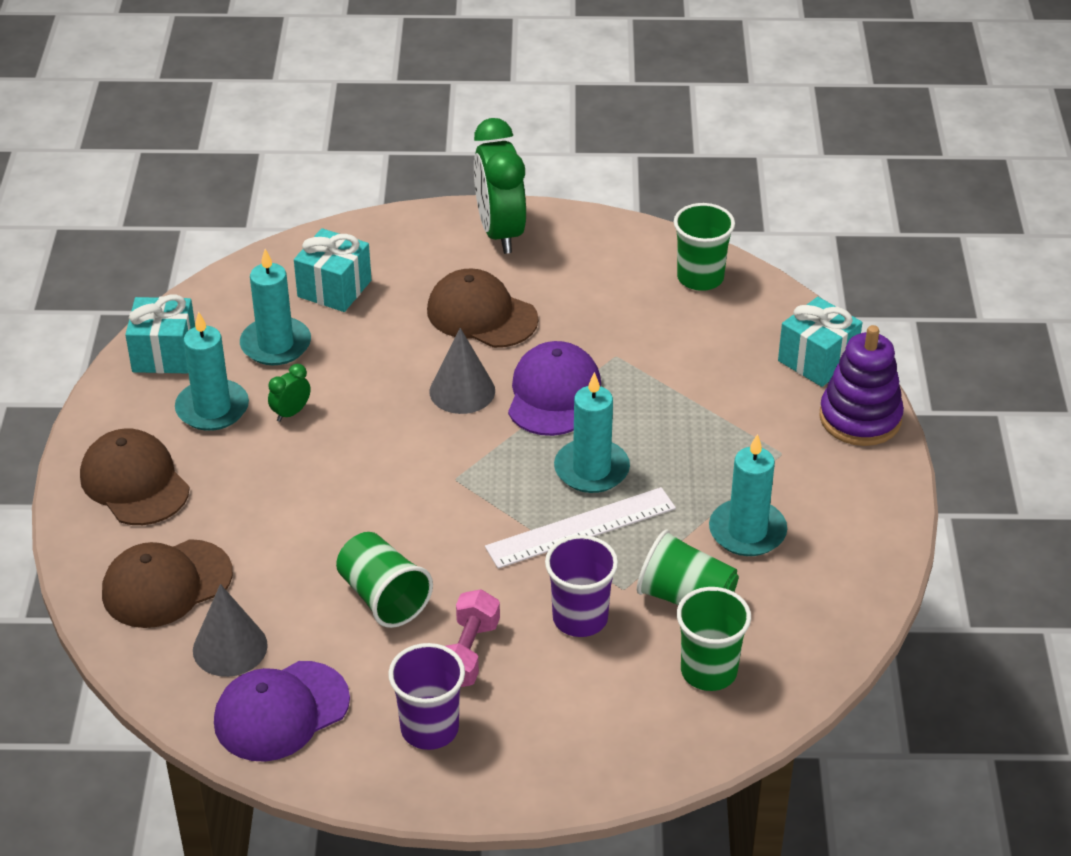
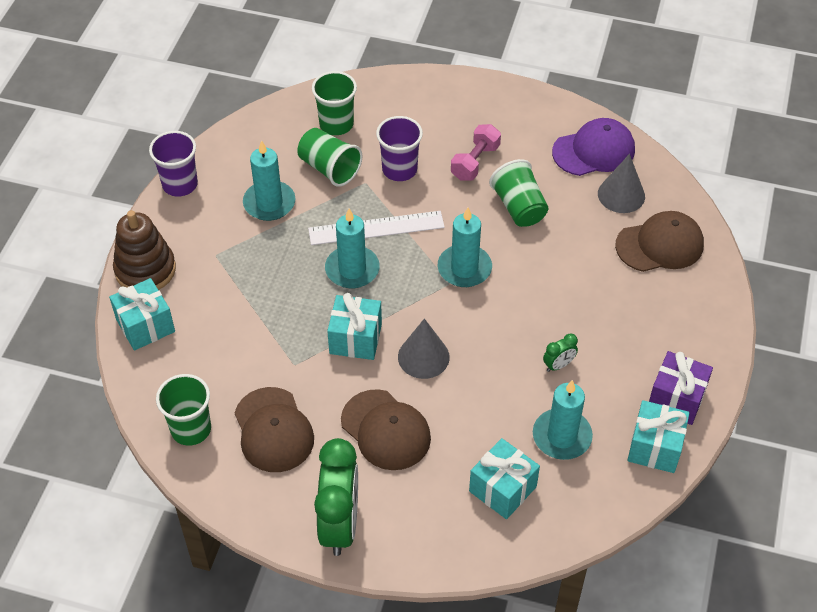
camera: 165 degrees left, 10 degrees up
brown cap [80,429,190,525] -> brown cap moved to [235,387,314,472]
turquoise candle [175,311,249,431] -> turquoise candle moved to [438,207,492,287]
purple cup [388,643,465,750] -> purple cup moved to [149,131,198,197]
purple cap [508,341,601,436] -> turquoise gift [327,293,382,360]
purple stacking toy [819,325,904,446] -> brown stacking toy [113,210,176,290]
none -> purple gift [649,351,713,425]

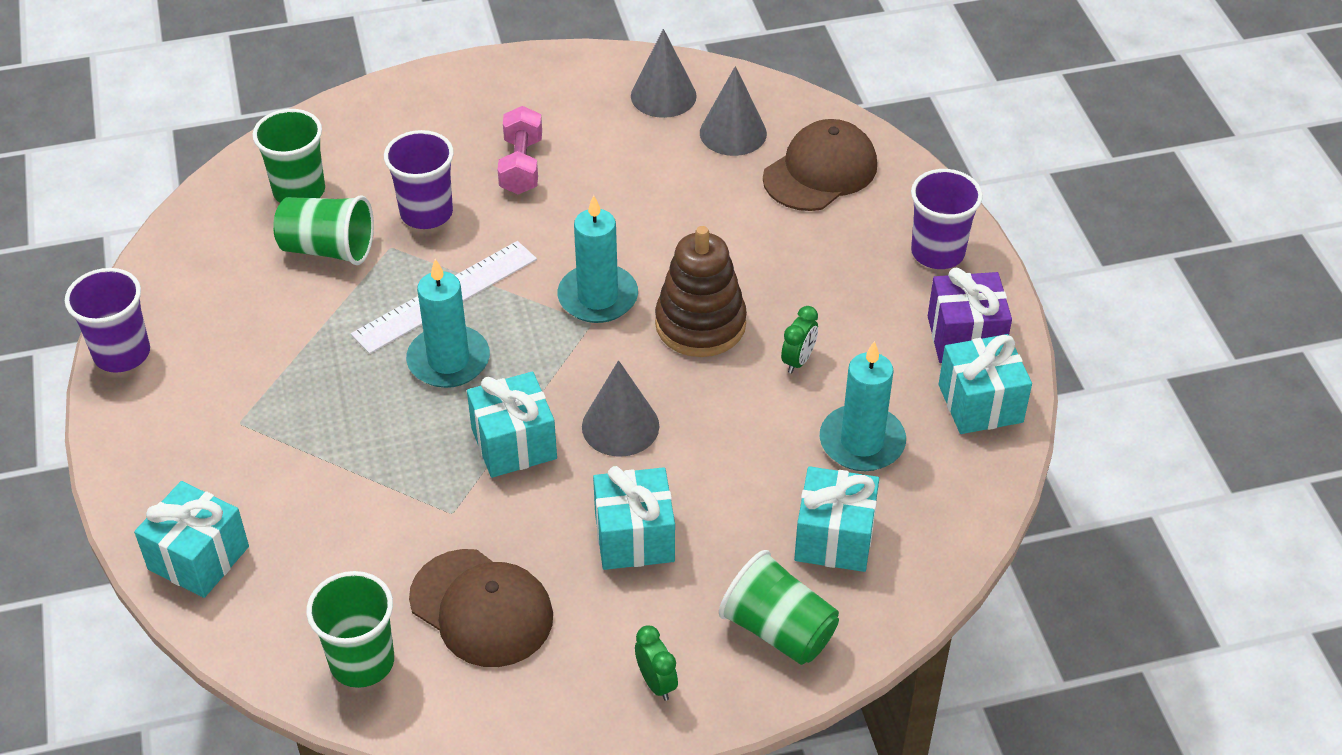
camera: 30 degrees left, 5 degrees down
brown stacking toy [113,210,176,290] -> brown stacking toy moved to [655,226,747,357]
turquoise candle [243,140,296,221] -> none
green clock [314,438,358,556] -> green clock [635,625,678,701], size x0.43
brown cap [341,389,431,470] -> turquoise gift [593,466,675,570]
green cup [489,159,549,227] -> green cup moved to [719,550,839,665]
purple cap [552,118,635,176] -> grey cone [631,29,697,118]
none -> purple cup [911,169,983,269]

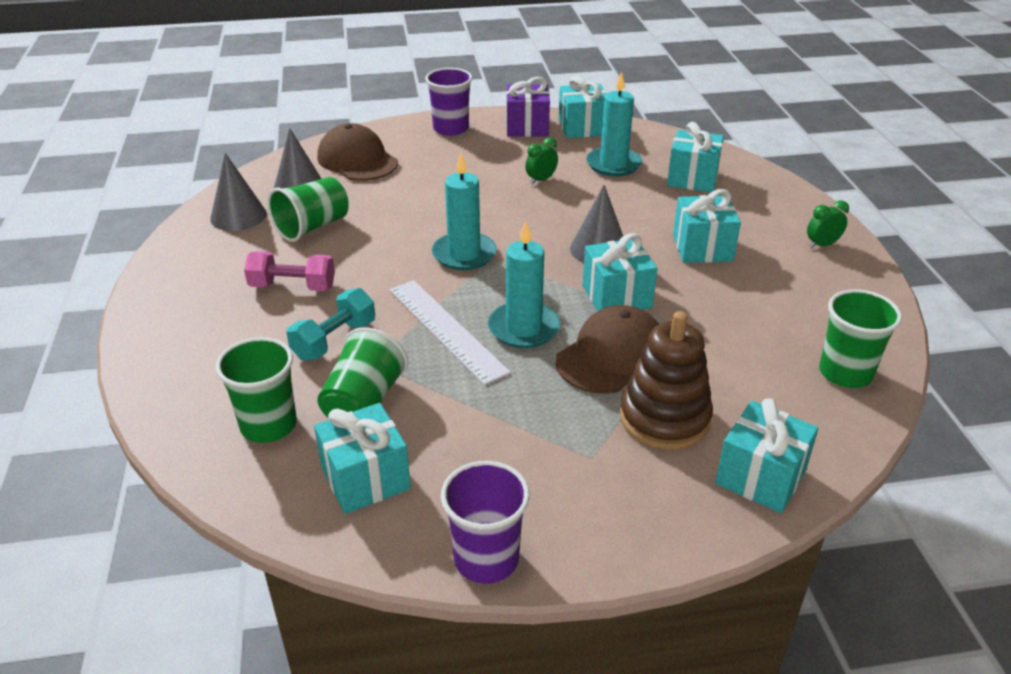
camera: 85 degrees left, 10 degrees down
purple cup [384,130,454,229] -> turquoise dumbbell [286,288,375,360]
brown cap [409,549,553,667] -> brown cap moved to [556,305,659,394]
brown stacking toy [655,226,747,357] -> brown stacking toy moved to [620,311,713,450]
green cup [719,550,839,665] -> green cup moved to [268,177,348,242]
green clock [781,306,818,374] -> green clock turned 75 degrees counterclockwise [525,137,558,184]
none -> turquoise gift [314,403,411,514]

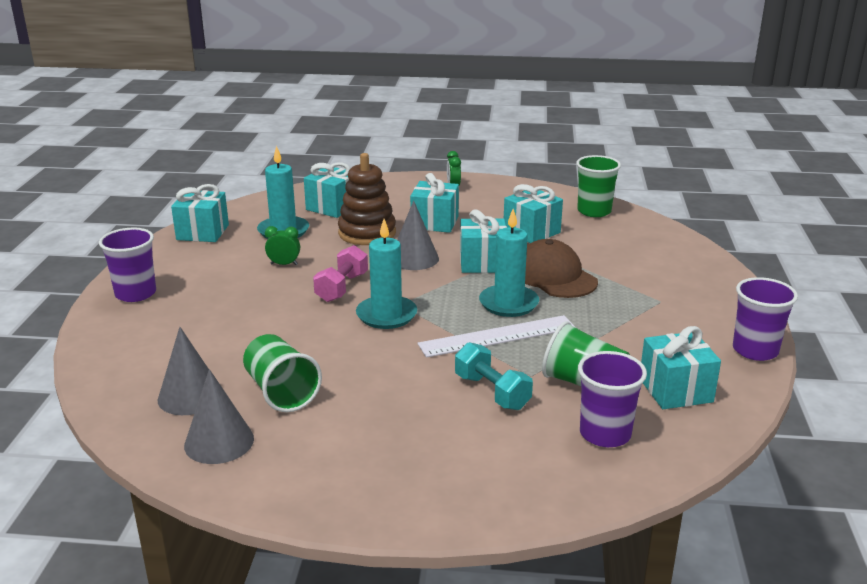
camera: 75 degrees left, 10 degrees down
green cup [215,337,297,443] -> purple cup [578,351,647,447]
pink dumbbell [244,251,335,291] -> pink dumbbell moved to [313,245,368,302]
brown cap [317,123,398,181] -> none
purple gift [506,77,550,137] -> none
green clock [525,137,558,184] -> green clock turned 120 degrees clockwise [265,226,300,265]
brown stacking toy [620,311,713,450] -> brown stacking toy moved to [338,153,396,245]
turquoise gift [715,398,819,513] -> turquoise gift moved to [504,184,563,243]

